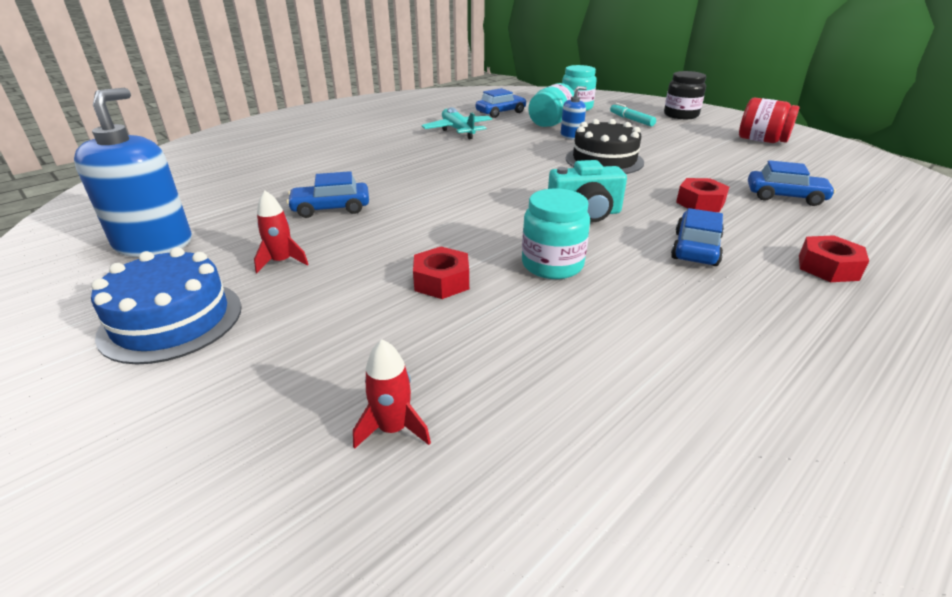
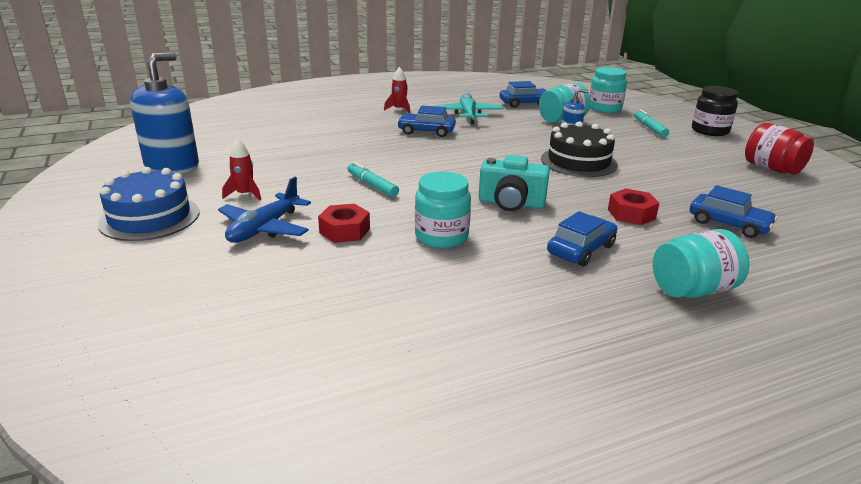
camera: 20 degrees right, 5 degrees down
blue car [287,171,369,218] -> blue car moved to [397,106,456,137]
red rocket [353,339,431,449] -> red rocket moved to [384,67,410,114]
red nut [799,235,869,282] -> turquoise jar [653,229,749,298]
none -> blue plane [218,177,311,243]
none -> turquoise marker [348,162,399,197]

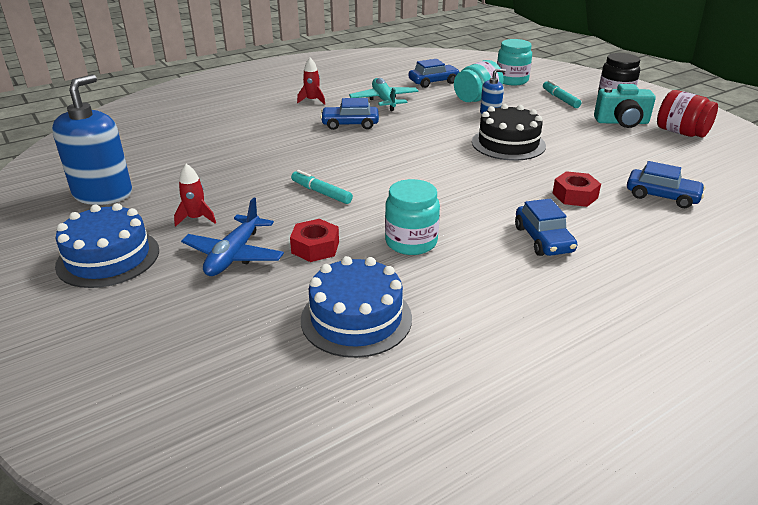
camera: 10 degrees left, 5 degrees up
turquoise camera [478,155,550,211] -> turquoise camera moved to [594,84,656,128]
blue car [547,211,618,267] -> blue car turned 135 degrees clockwise [515,199,577,256]
turquoise jar [653,229,749,298] -> none
none -> blue cake [301,256,412,358]

